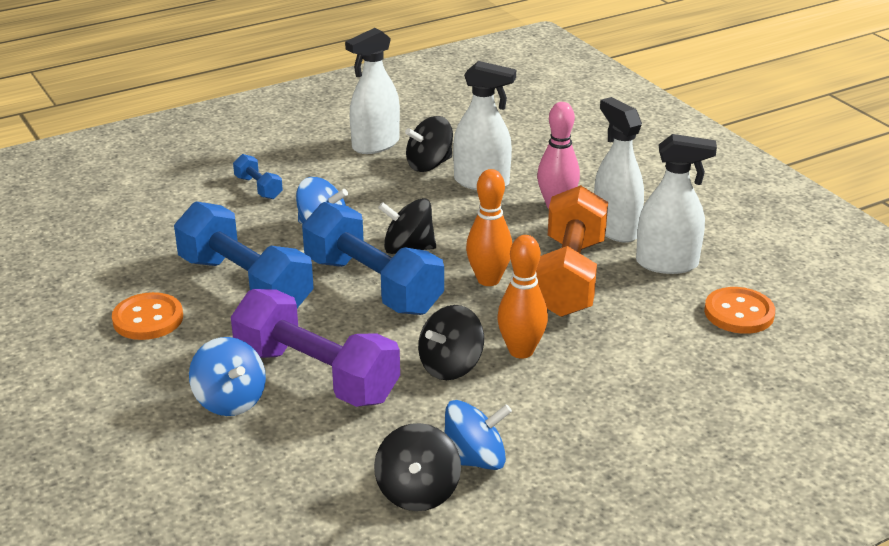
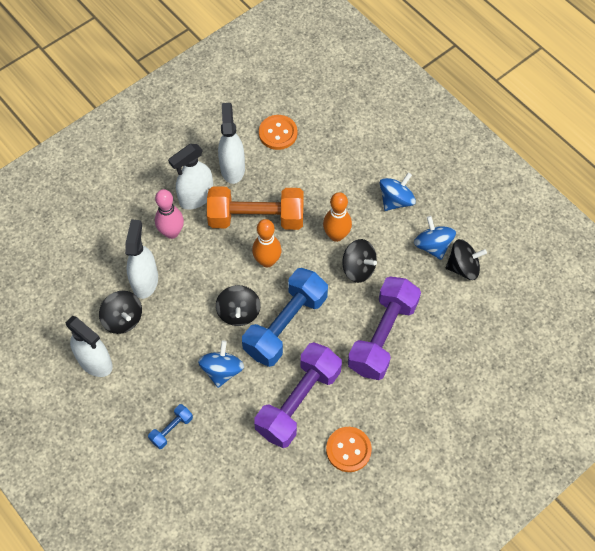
camera: 100 degrees left, 30 degrees up
blue dumbbell [174,201,314,308] -> purple dumbbell [254,342,342,448]
blue spinning top [189,337,266,416] -> blue spinning top moved to [380,173,416,211]

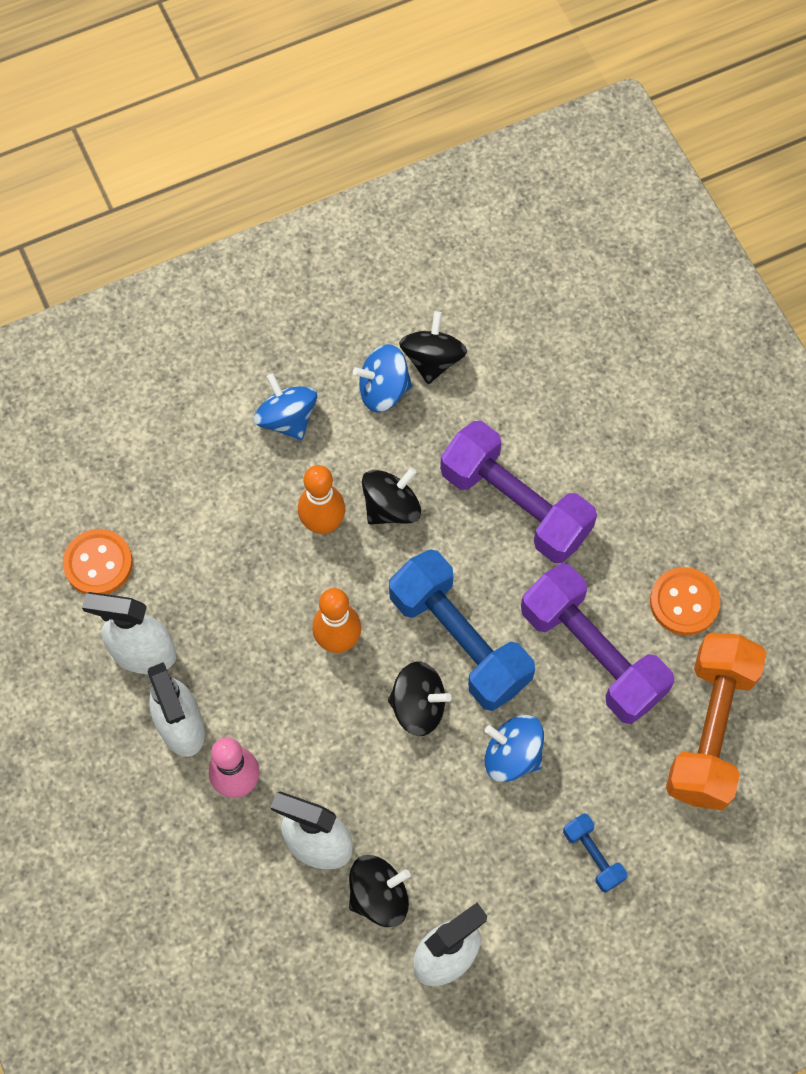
camera: 75 degrees left, 5 degrees up
orange dumbbell [207,186,304,230] -> orange dumbbell moved to [666,632,767,810]

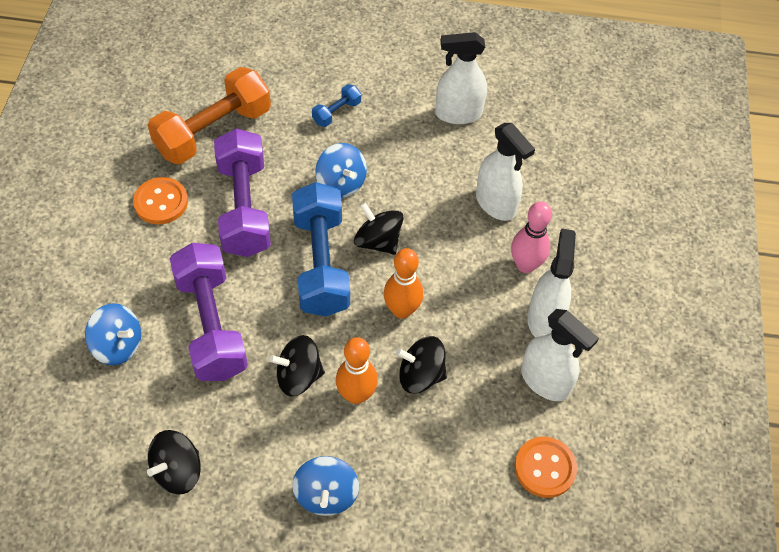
camera: 150 degrees left, 10 degrees down
black spinning top [349,855,411,927] -> black spinning top moved to [396,336,447,394]
blue spinning top [353,344,412,413] -> blue spinning top moved to [85,303,141,365]
blue dumbbell [563,813,627,893] -> blue dumbbell turned 45 degrees clockwise [312,84,361,127]

